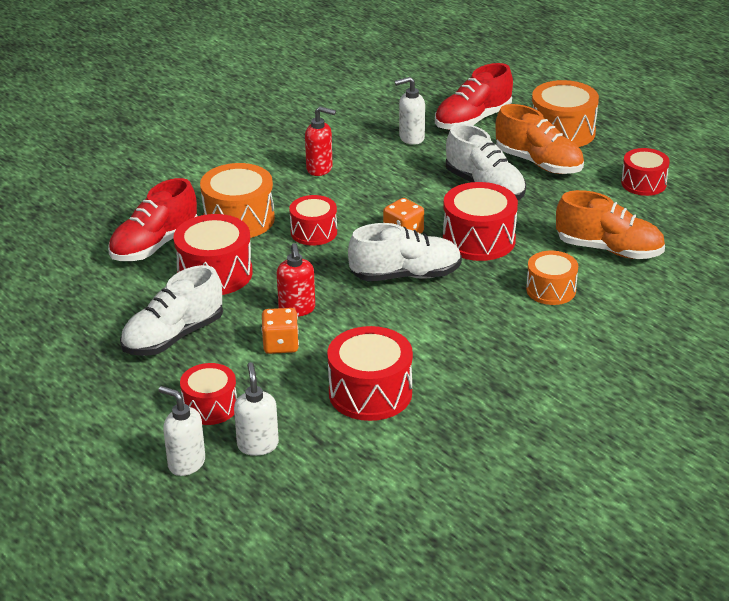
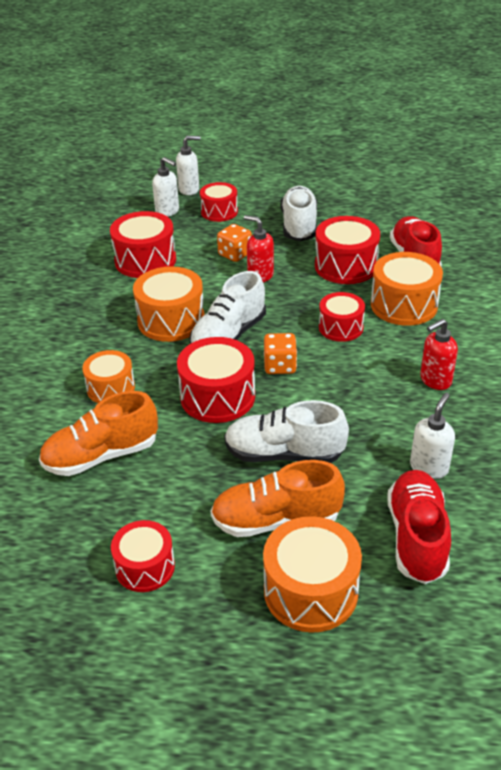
camera: 135 degrees right, 5 degrees up
none -> orange drum [133,266,205,342]

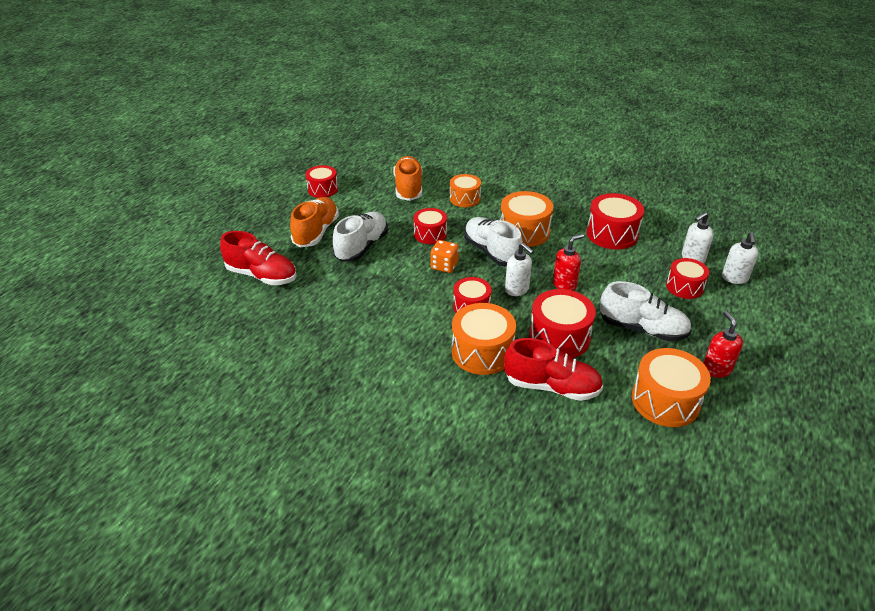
camera: 110 degrees right, 0 degrees up
red drum [177,337,255,423] -> red drum [413,208,447,244], size x0.65
orange dice [217,224,252,262] -> none
orange drum [263,516,362,633] -> orange drum moved to [632,348,711,427]
white soap dispenser [410,393,455,479] -> white soap dispenser moved to [505,243,534,296]
red soap dispenser [420,319,458,390] -> red soap dispenser moved to [703,311,743,378]

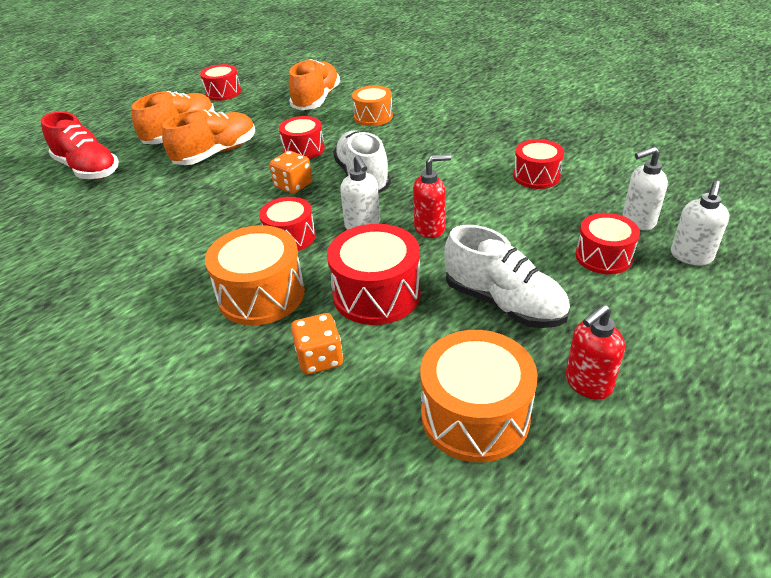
camera: 20 degrees right, 0 degrees up
white shoe [333,212,388,262] -> orange shoe [162,110,255,165]
orange drum [500,191,553,247] -> none
red shoe [504,338,603,401] -> orange dice [291,313,343,375]
red drum [587,193,644,250] -> red drum [513,139,564,189], size x0.65
red soap dispenser [703,311,743,378] -> red soap dispenser turned 135 degrees counterclockwise [566,304,625,400]

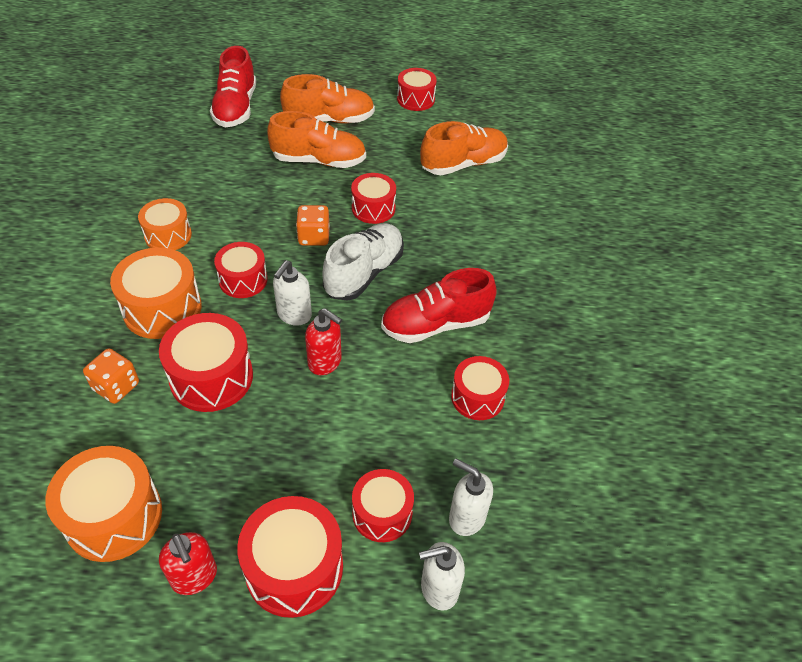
camera: 45 degrees right, 10 degrees up
orange drum [352,86,393,126] -> orange drum moved to [138,198,192,250]
white shoe [444,225,570,328] -> none
red soap dispenser [566,304,625,400] -> red soap dispenser turned 135 degrees counterclockwise [159,532,217,595]
none -> red drum [237,496,343,618]
none -> red shoe [381,268,497,343]

